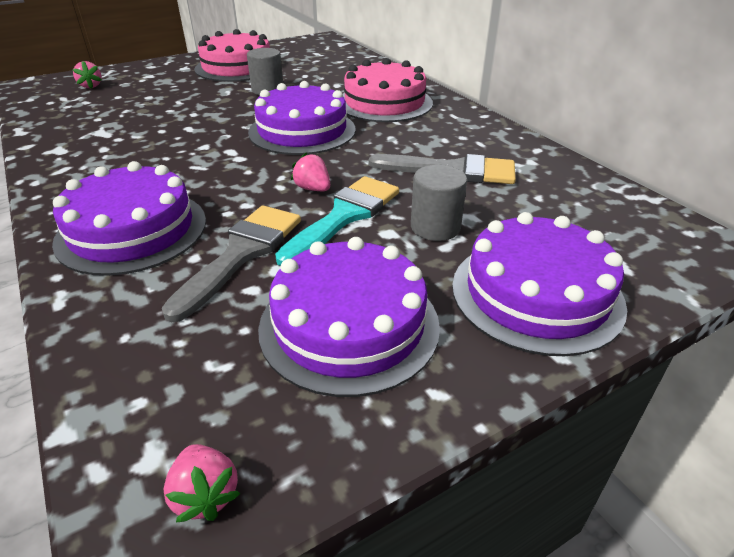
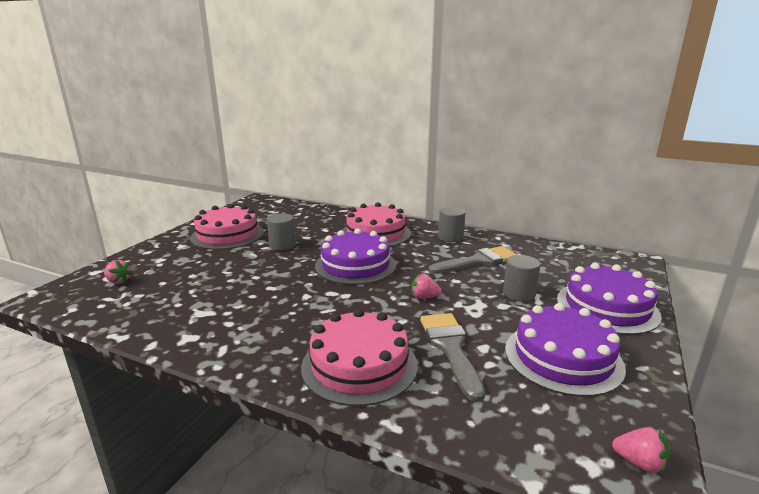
camera: 35 degrees left, 15 degrees down
purple cake [52,161,206,276] -> pink cake [301,309,418,406]
turquoise brush [275,176,399,266] -> none
none -> grey cylinder [438,207,465,242]

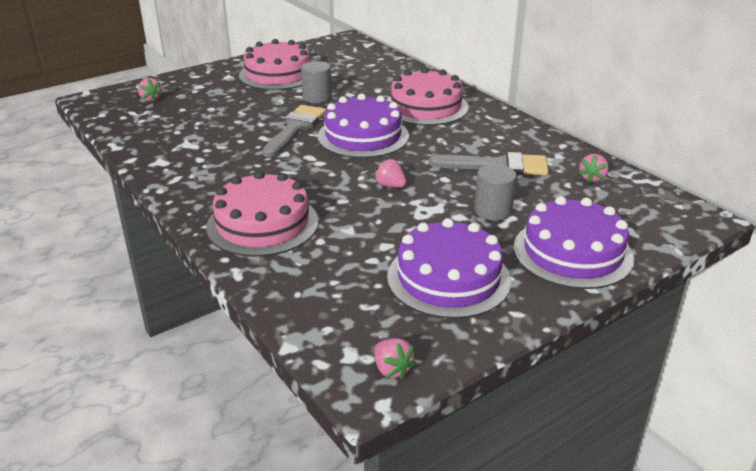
camera: 30 degrees right, 10 degrees up
grey brush [420,313,485,402] -> grey brush moved to [262,105,326,157]
grey cylinder [438,207,465,242] -> none
none -> pink strawberry [579,154,609,183]

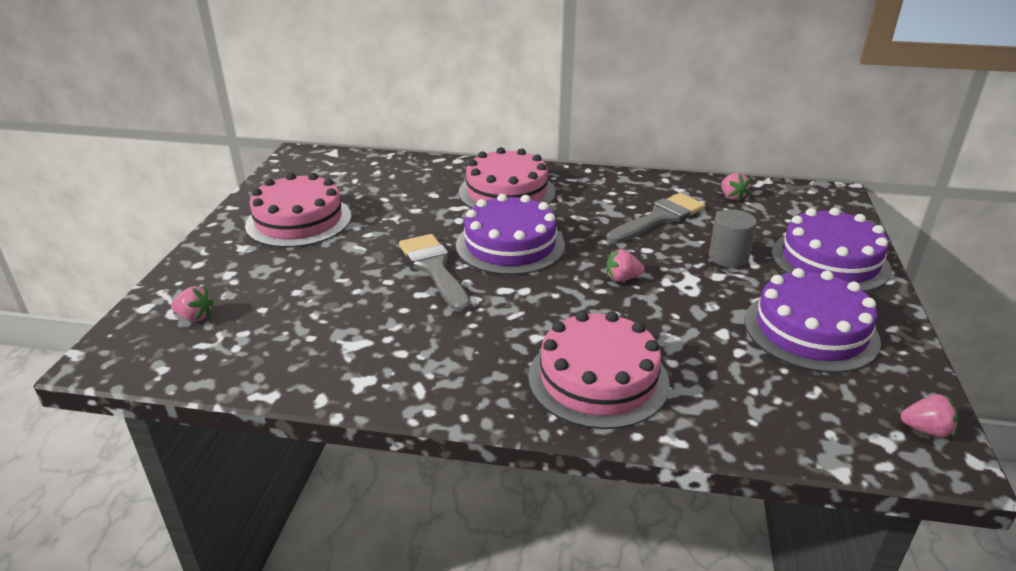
camera: 45 degrees left, 0 degrees up
grey cylinder [301,61,332,103] -> none

